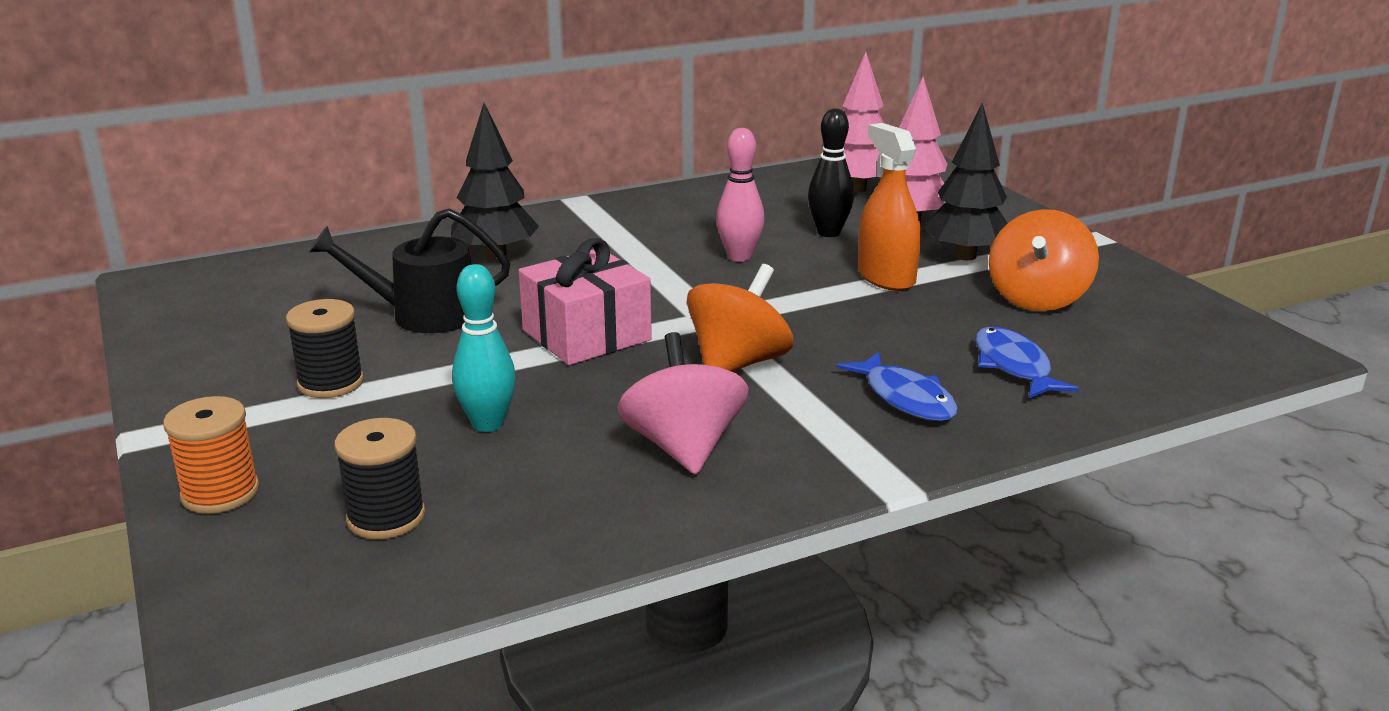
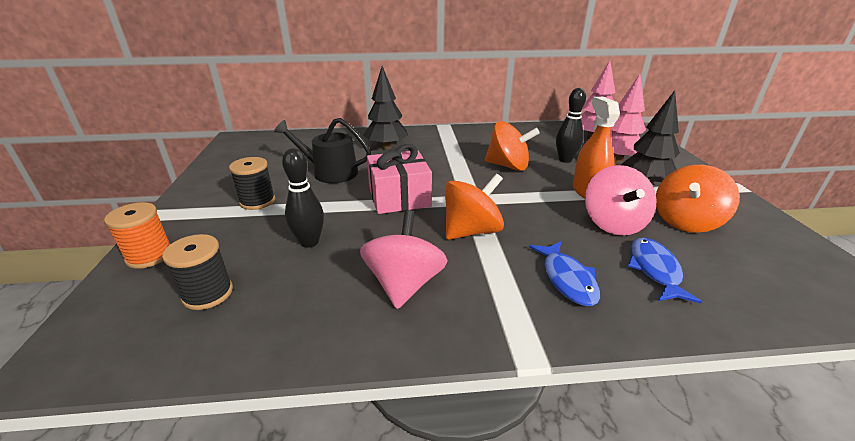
camera: 20 degrees right, 5 degrees up
turquoise bowling pin [452,264,516,432] -> black bowling pin [282,148,324,248]
pink bowling pin [716,128,765,262] -> orange spinning top [485,121,540,171]
none -> pink spinning top [585,165,657,236]

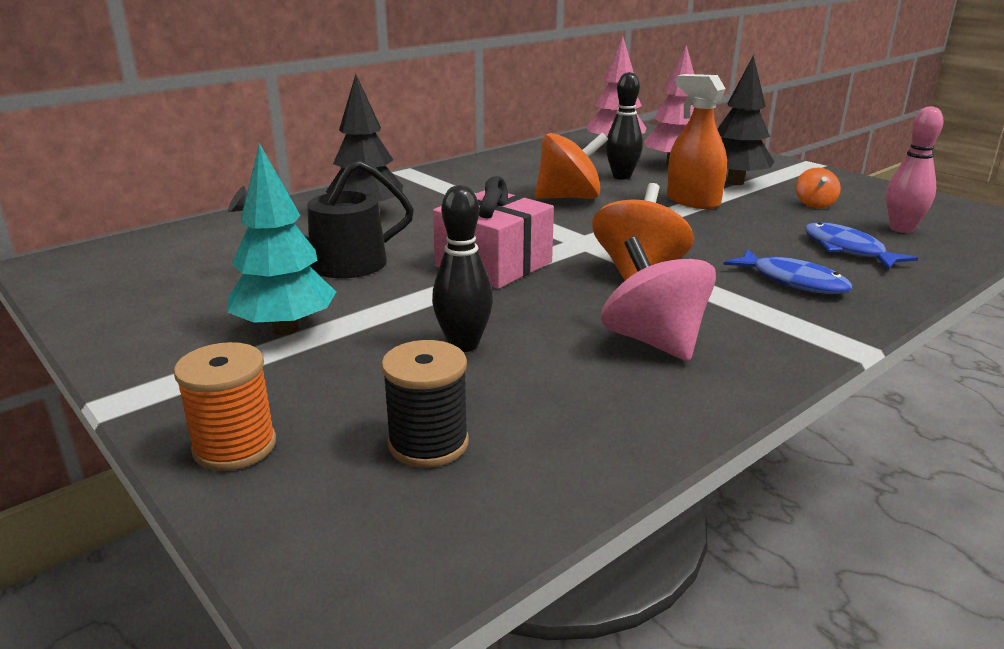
camera: 35 degrees left, 5 degrees down
black spool [229,157,275,210] -> turquoise tree [228,143,336,335]
pink spinning top [585,165,657,236] -> none
orange spinning top [656,165,740,233] -> orange spinning top [796,168,841,208], size x0.52
none -> pink bowling pin [886,106,944,233]

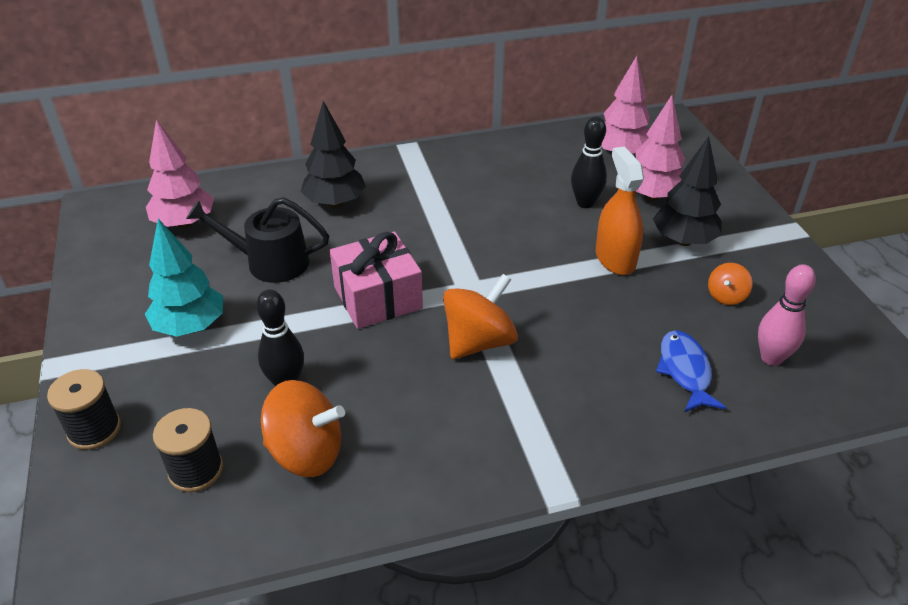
camera: 25 degrees right, 15 degrees up
orange spool [174,342,276,471] -> black spool [47,369,121,450]
orange spinning top [535,132,608,199] -> orange spinning top moved to [261,380,345,477]
pink spinning top [601,237,716,362] -> none
blue fish [723,249,853,294] -> none
none -> pink tree [146,120,214,229]

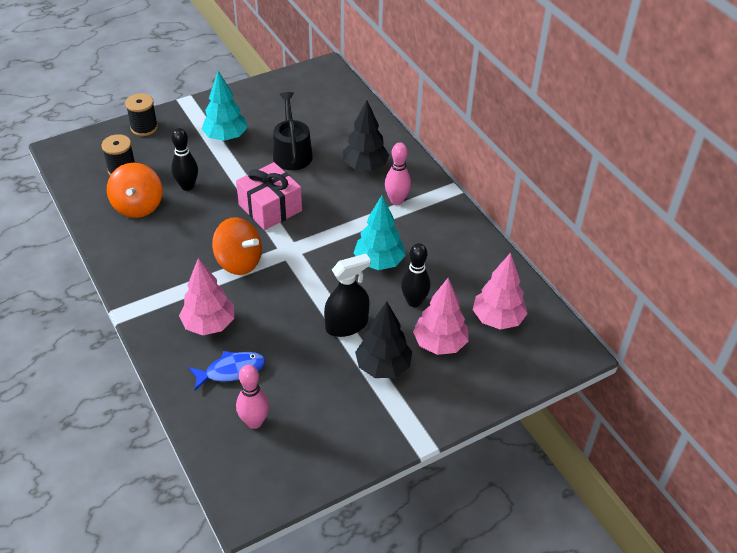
camera: 75 degrees right, 5 degrees up
pink tree [146,120,214,229] -> pink tree moved to [179,258,234,336]
orange spray bottle [596,146,644,275] -> black spray bottle [324,254,371,337]
orange spinning top [708,263,753,305] -> none
none -> turquoise tree [354,196,406,270]
none -> pink bowling pin [385,142,411,205]

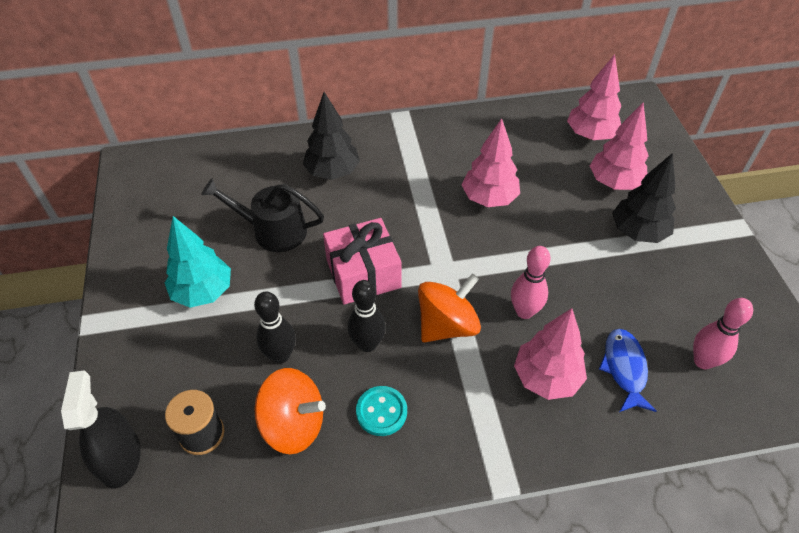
camera: 70 degrees left, 5 degrees up
black spool [125,93,158,136] -> none
black spray bottle [324,254,371,337] -> black spray bottle moved to [61,370,141,489]
turquoise tree [354,196,406,270] -> pink tree [462,118,520,207]
pink bowling pin [385,142,411,205] -> pink bowling pin moved to [511,246,551,319]
black bowling pin [401,243,430,307] -> black bowling pin moved to [348,280,386,352]
none -> turquoise button [356,386,407,436]

